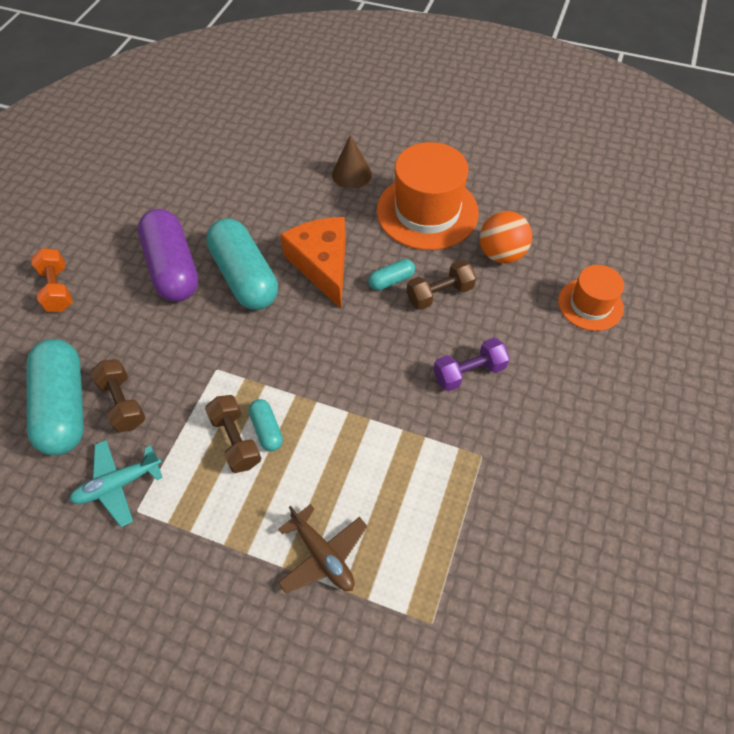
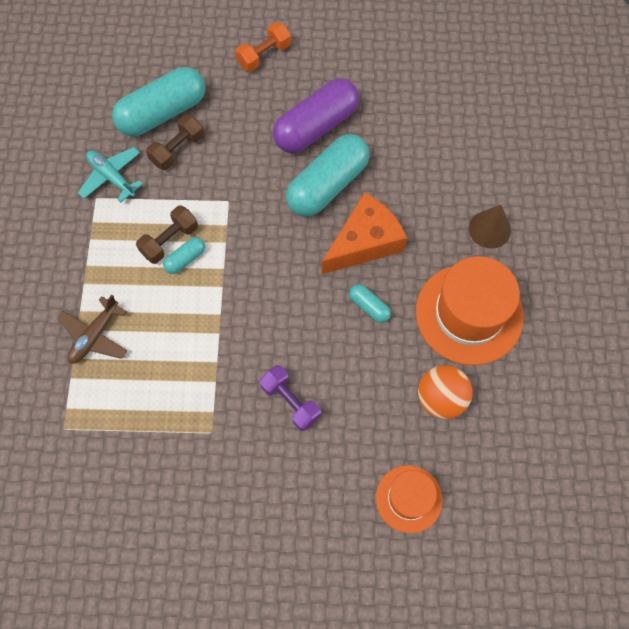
camera: 70 degrees right, 10 degrees up
brown dumbbell [407,260,476,310] -> none

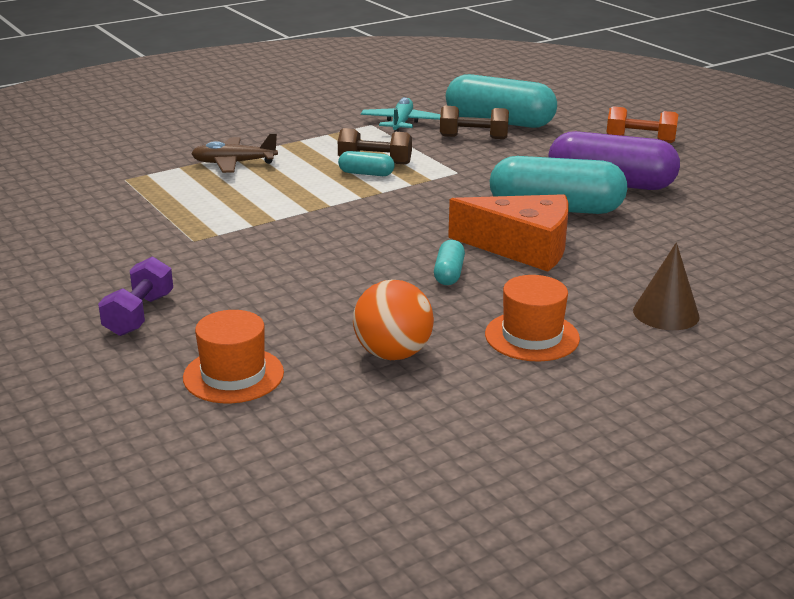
camera: 55 degrees right, 40 degrees down
purple dumbbell [259,365,321,431] -> purple dumbbell moved to [98,257,173,336]
orange hat [416,256,523,365] -> orange hat [485,275,580,362], size x0.57

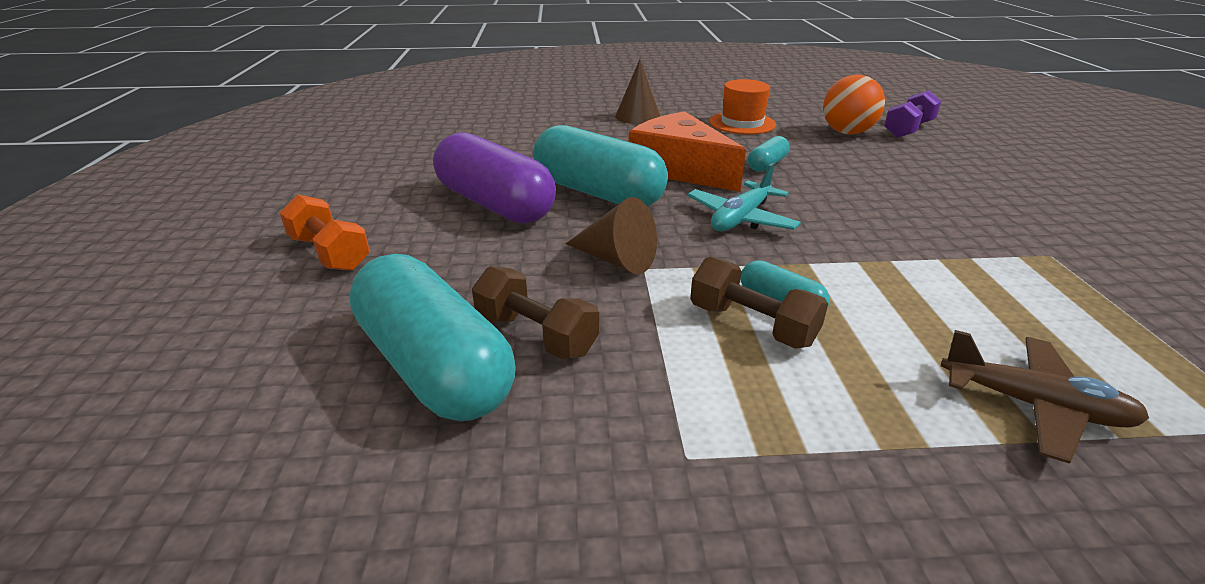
camera: 150 degrees left, 5 degrees up
purple dumbbell [98,257,173,336] -> purple dumbbell moved to [884,90,941,138]
orange hat [183,310,284,403] -> none
turquoise plane [361,97,441,132] -> turquoise plane moved to [687,163,801,231]
none -> brown cone [566,197,657,274]

